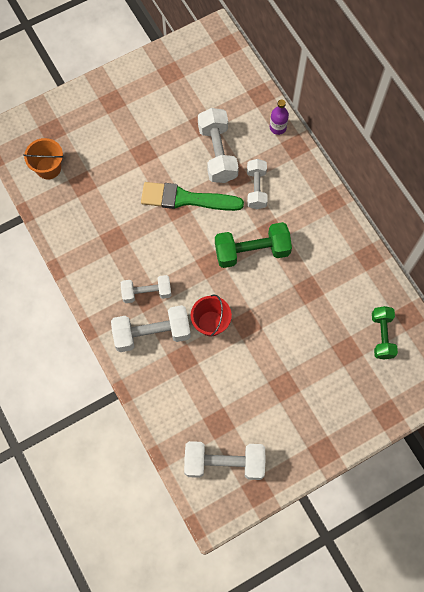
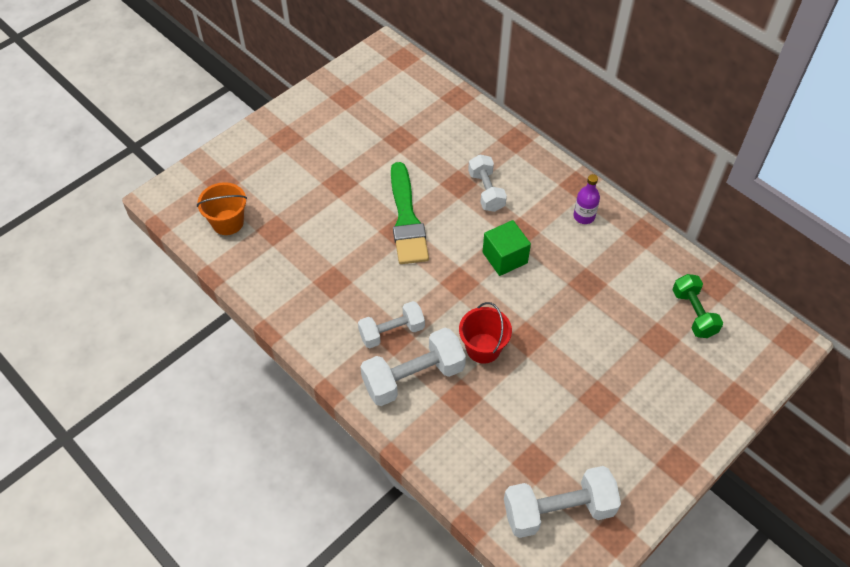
camera: 15 degrees left, 15 degrees down
green brush [141,182,244,211] -> green brush turned 90 degrees counterclockwise [391,162,429,264]
white dumbbell [198,108,239,183] -> none
green dumbbell [215,222,292,268] -> green cube [483,220,531,276]
purple bottle [270,99,289,135] -> purple bottle moved to [573,174,600,224]

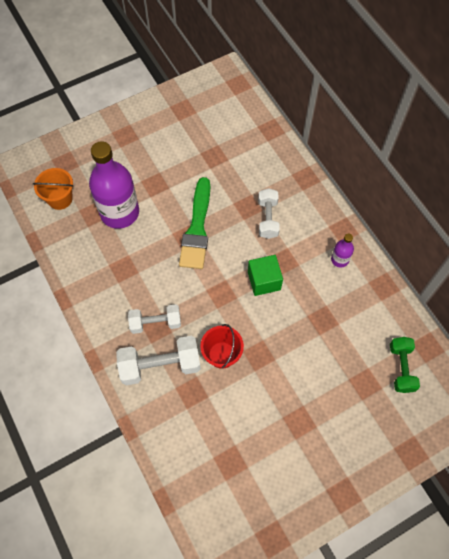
camera: 15 degrees right, 10 degrees up
white dumbbell [504,466,621,538] -> none
none -> purple bottle [89,141,139,229]

